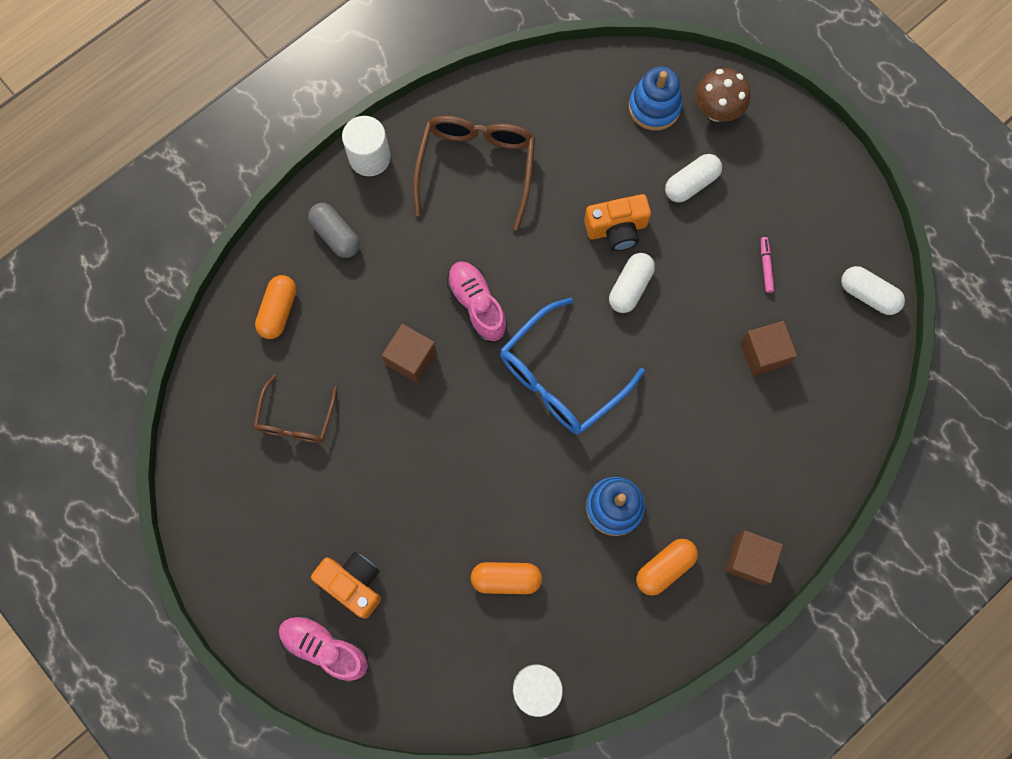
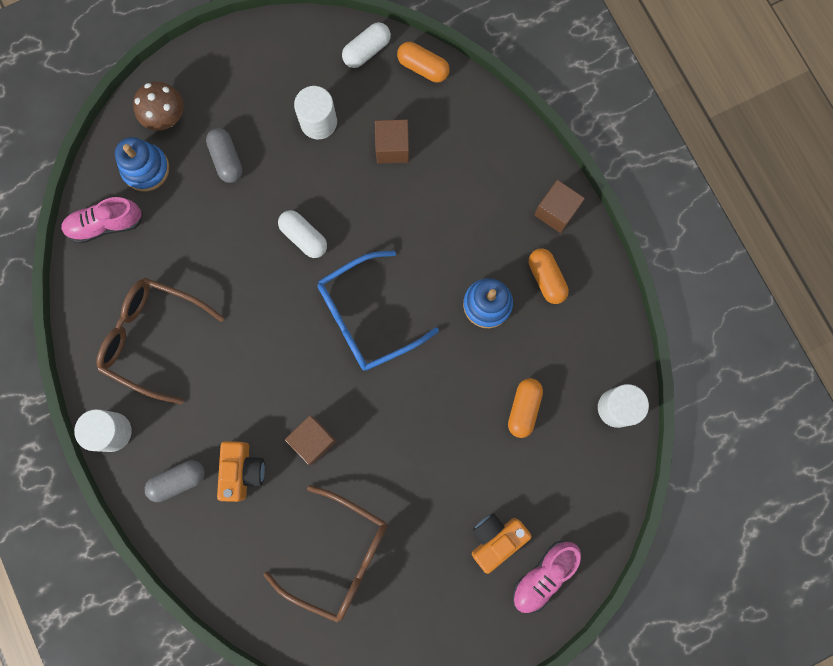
camera: 75 degrees left, 5 degrees up
brown glasses [254,375,337,443] -> brown glasses [263,485,387,623], size x1.64
orange capsule [255,275,296,339] -> orange capsule moved to [397,42,450,82]
pink shoe [447,261,507,342] -> pink shoe moved to [61,197,143,244]
blue glasses [500,298,645,434] -> blue glasses turned 90 degrees clockwise [317,251,439,371]
orange camera [584,194,651,251] -> orange camera moved to [217,441,265,502]
white capsule [665,154,722,203] -> grey capsule [206,128,242,183]
pink marker [761,237,774,293] -> white cylinder [294,86,337,139]

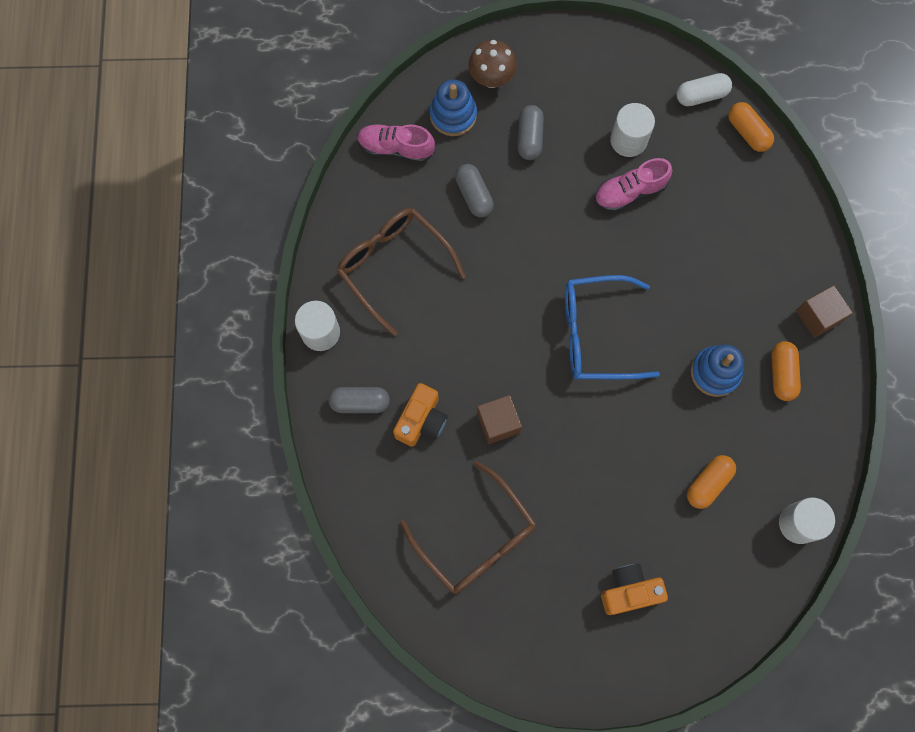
camera: 25 degrees right, 5 degrees down
white capsule [278,210,327,258] -> none
brown cube [375,120,409,163] -> none
pink shoe [513,541,581,613] -> pink shoe moved to [594,158,672,212]
none -> grey capsule [455,164,494,217]

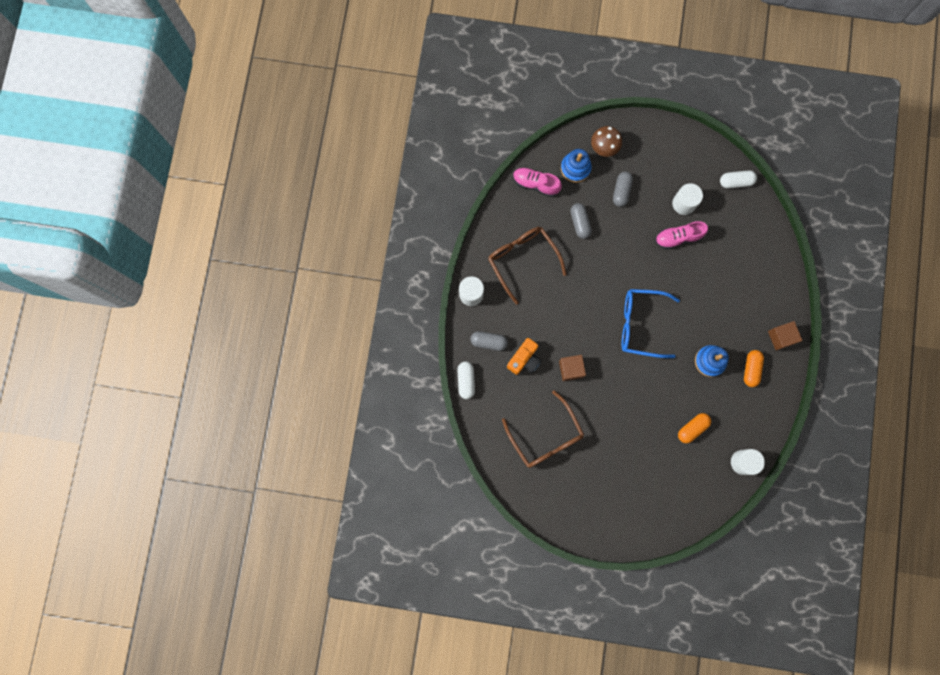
camera: 10 degrees right, 5 degrees up
orange camera [601,564,668,615] -> none
orange capsule [728,102,774,152] -> none
none -> white capsule [457,361,475,399]

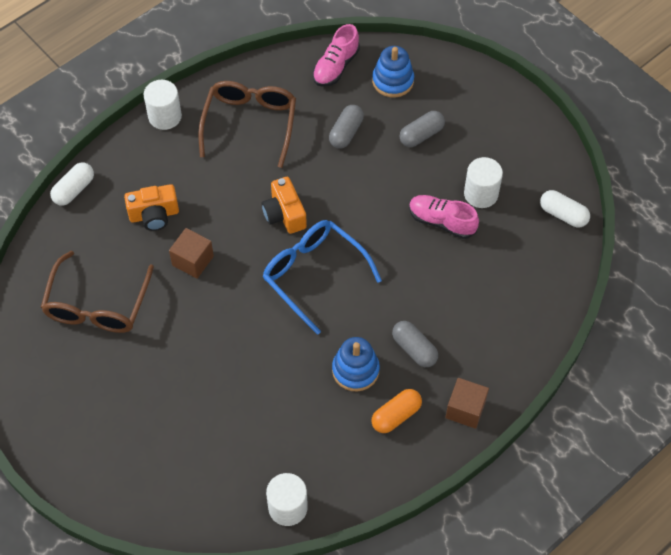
camera: 40 degrees right, 20 degrees down
grey capsule [471,331,508,351] -> grey capsule moved to [392,321,438,367]
pink shoe [513,167,562,197] -> pink shoe turned 120 degrees counterclockwise [313,24,360,87]
brown mushroom [591,126,622,157] -> none
orange capsule [678,413,711,443] -> none
none -> orange camera [262,177,307,234]

